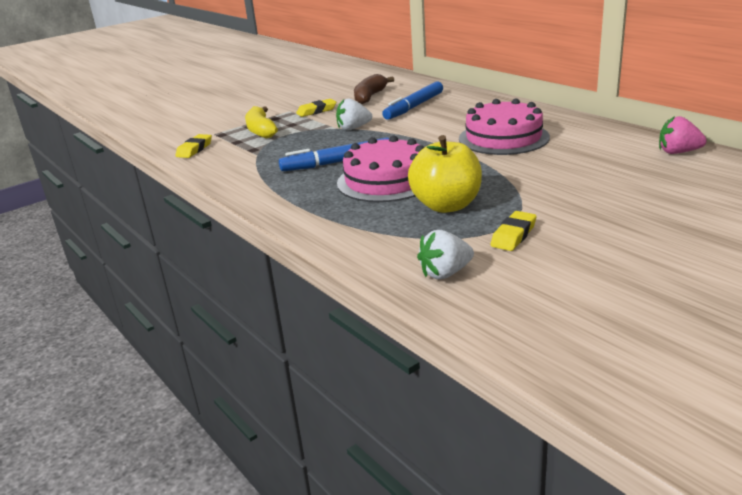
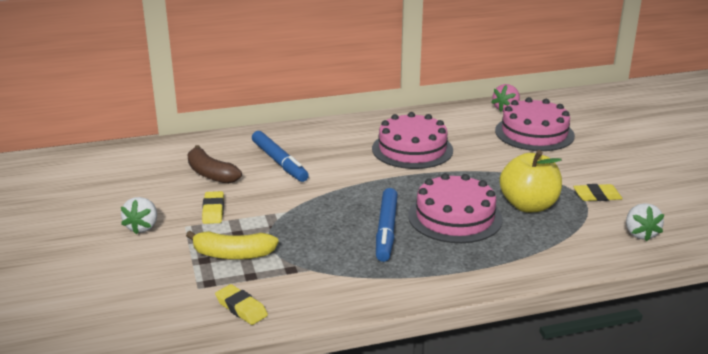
camera: 70 degrees left, 0 degrees up
white strawberry [336,98,372,130] -> white strawberry moved to [121,197,157,234]
yellow eraser [490,211,536,251] -> yellow eraser turned 60 degrees counterclockwise [573,184,623,201]
none -> pink cake [495,97,575,151]

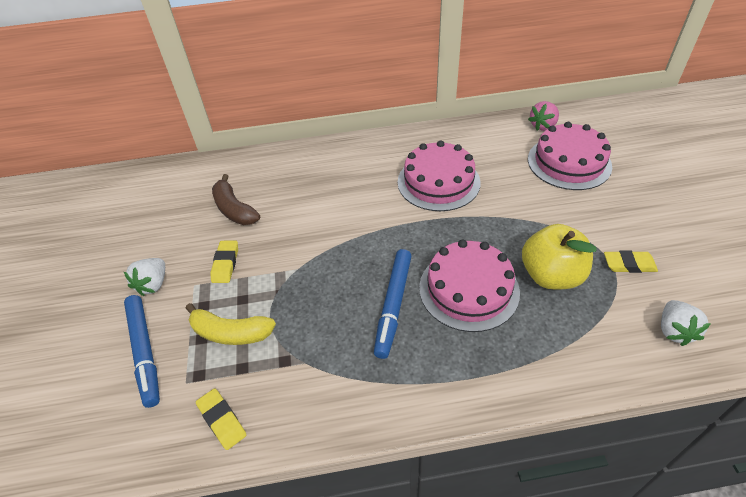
camera: 10 degrees right, 20 degrees up
blue marker [252,131,309,182] -> blue marker moved to [124,295,160,408]

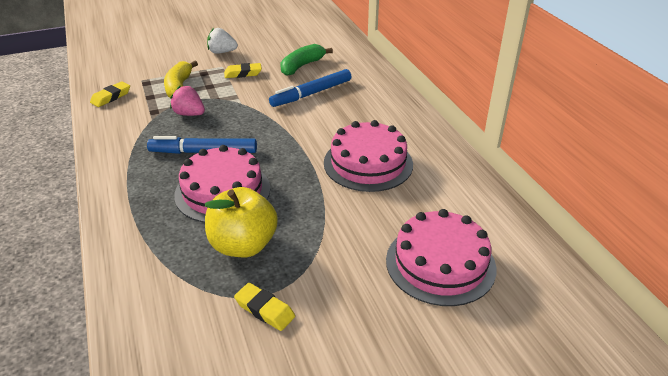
camera: 75 degrees right, 10 degrees down
blue marker [124,295,160,408] -> blue marker moved to [269,69,352,107]
brown banana [212,174,260,225] -> green banana [280,44,333,76]
pink strawberry [528,101,559,131] -> pink strawberry moved to [170,86,205,116]
yellow eraser [604,250,658,273] -> yellow eraser turned 45 degrees counterclockwise [234,283,295,331]
white strawberry [661,300,711,346] -> none

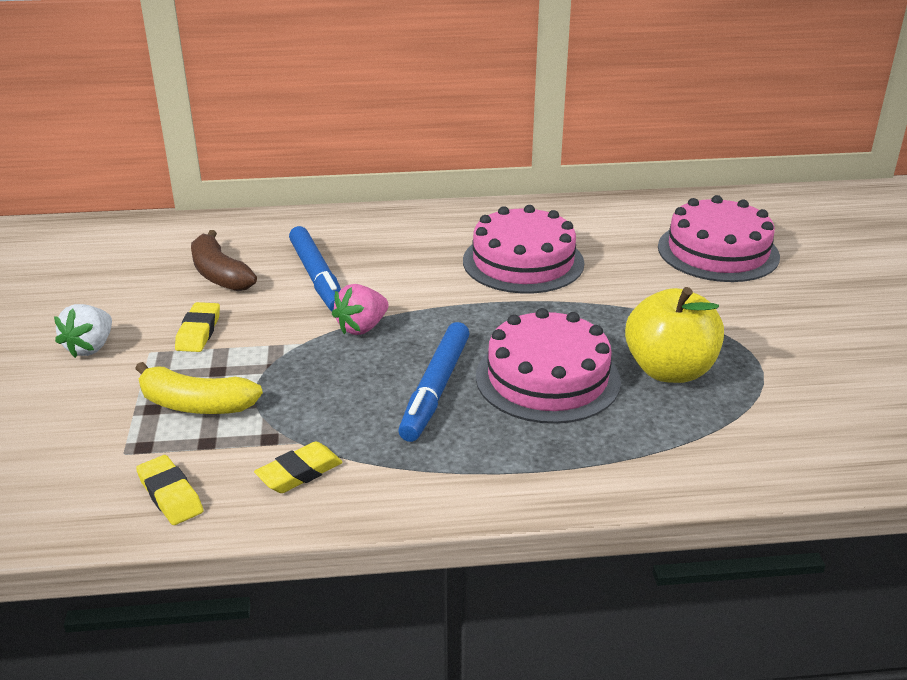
camera: 75 degrees left, 5 degrees down
pink strawberry [170,86,205,116] -> pink strawberry moved to [332,284,389,335]
yellow eraser [234,283,295,331] -> yellow eraser moved to [254,442,343,493]
green banana [280,44,333,76] -> brown banana [191,230,257,291]

